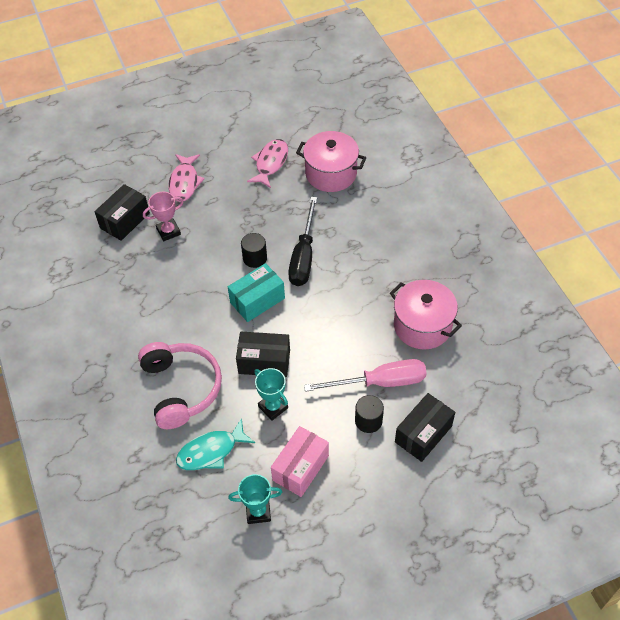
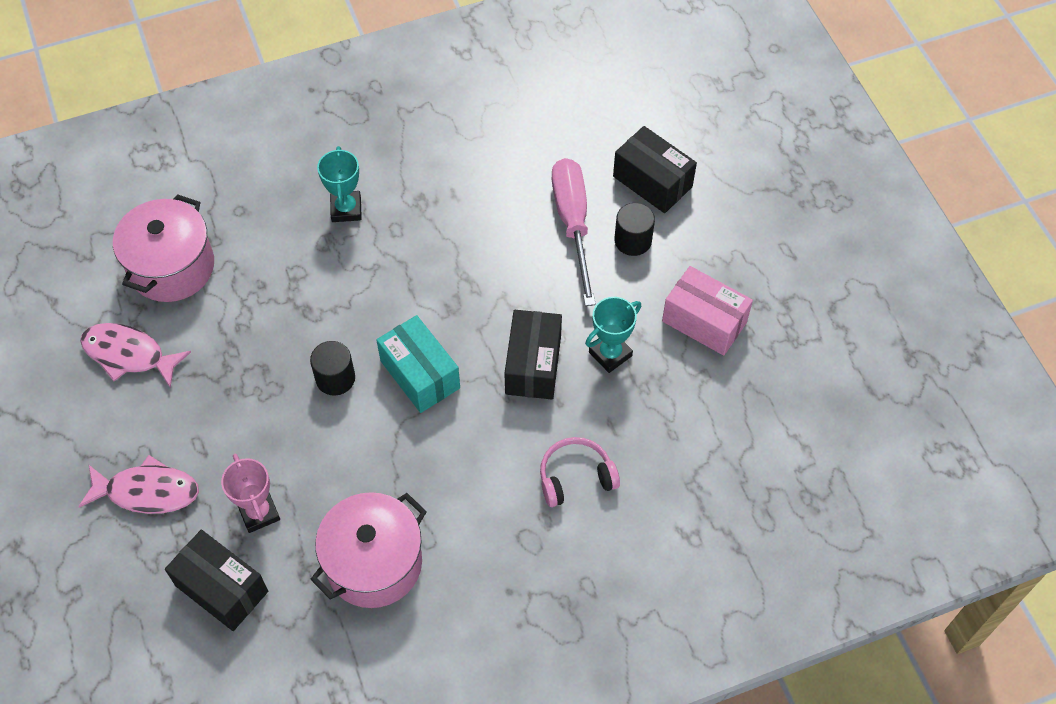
camera: 90 degrees left, 5 degrees up
pink headphones [138,342,222,429] -> pink headphones [540,437,620,507], size x0.57
turquoise fish [176,418,255,470] -> none
turquoise trophy [228,474,282,524] -> turquoise trophy moved to [317,146,362,222]
black screwdriver [288,197,317,286] -> none
pink pot [390,280,462,349] -> pink pot moved to [310,492,427,608]

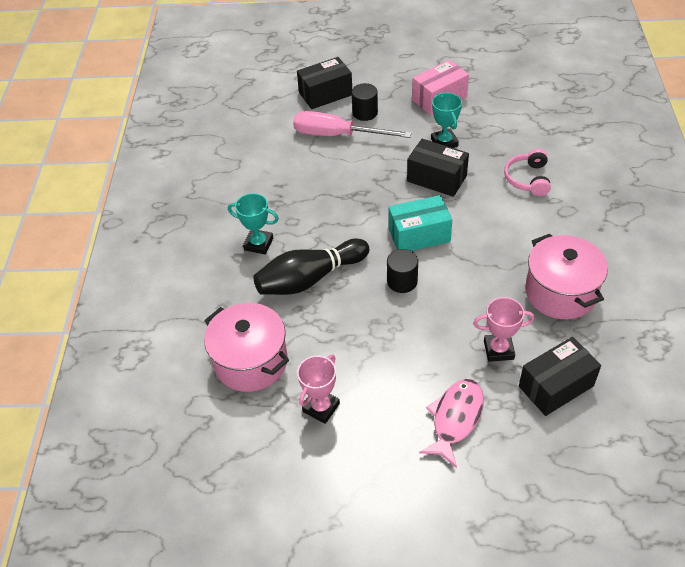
camera: 65 degrees left, 10 degrees down
pink fish [80,323,191,388] -> pink trophy [297,355,340,424]
none -> black bowling pin [253,239,369,295]

